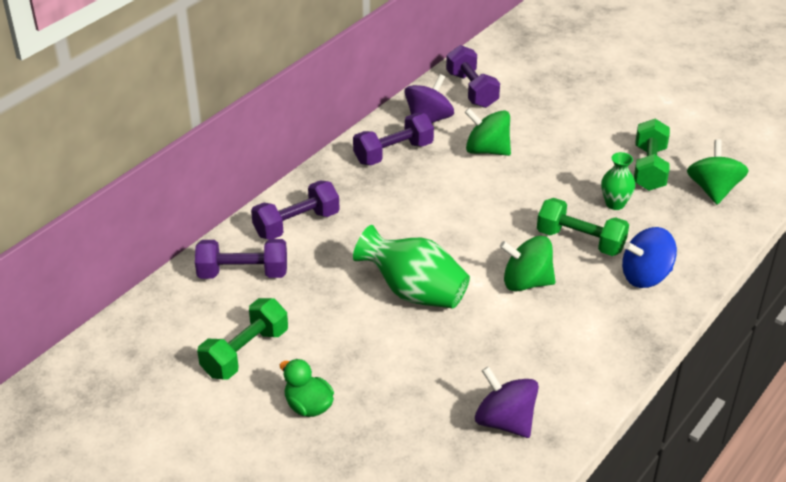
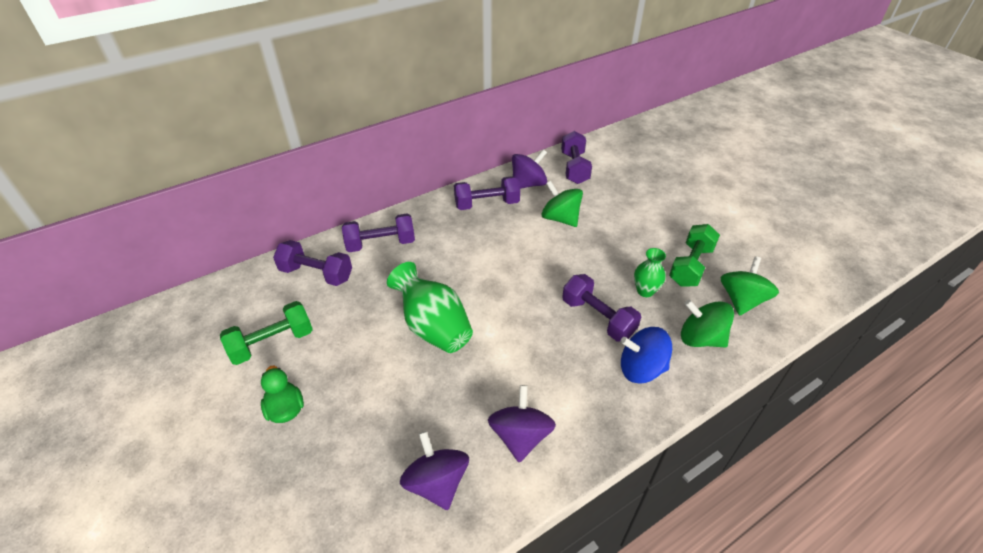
camera: 20 degrees right, 5 degrees up
green spinning top [500,236,555,292] -> green spinning top moved to [681,299,734,347]
green dumbbell [537,198,629,256] -> purple dumbbell [562,274,641,341]
none -> purple spinning top [488,385,556,463]

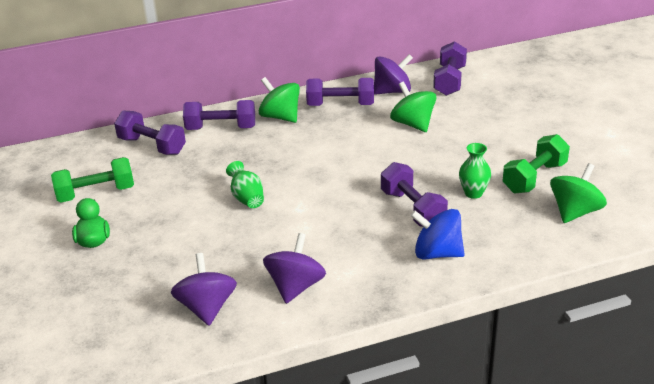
camera: 15 degrees right, 10 degrees down
green vase [387,262,473,353] -> green vase [226,161,264,208], size x0.56
green spinning top [681,299,734,347] -> green spinning top moved to [259,77,300,123]

